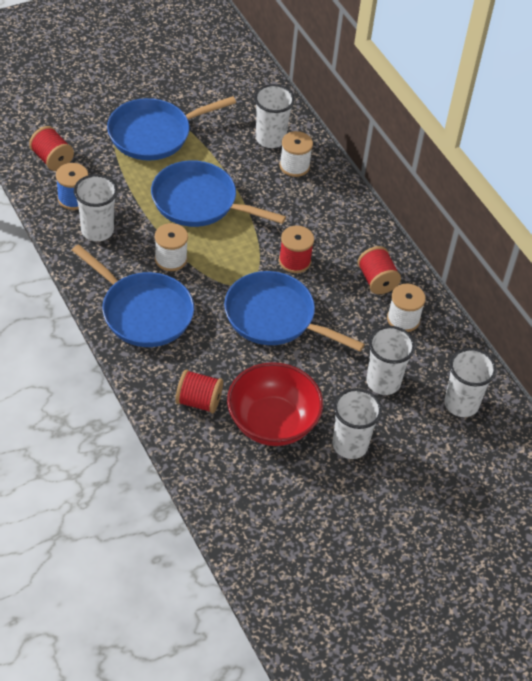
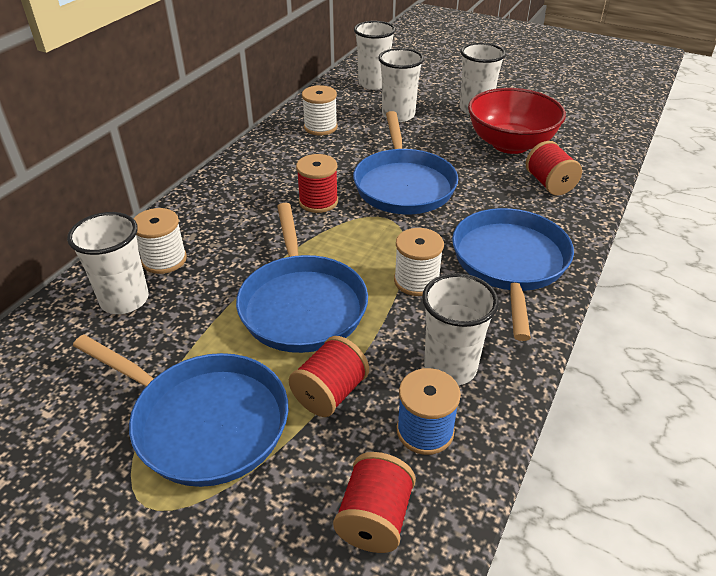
camera: 120 degrees left, 10 degrees down
red spool [358,246,401,294] -> red spool moved to [289,336,369,417]

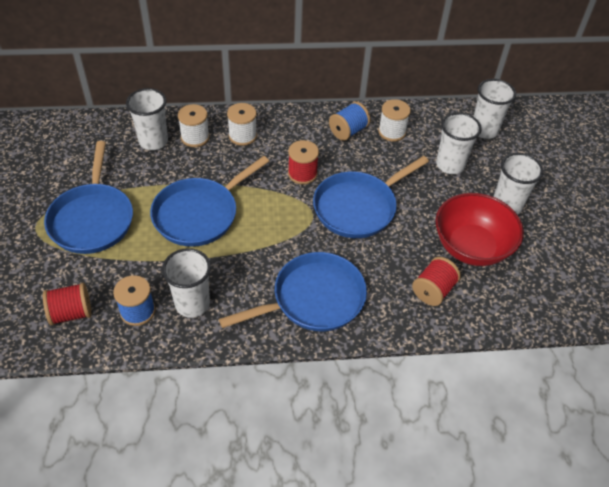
camera: 55 degrees right, 10 degrees up
red spool [289,336,369,417] -> none
white spool [394,228,444,296] -> white spool moved to [227,103,257,146]
none -> blue spool [329,102,370,141]

